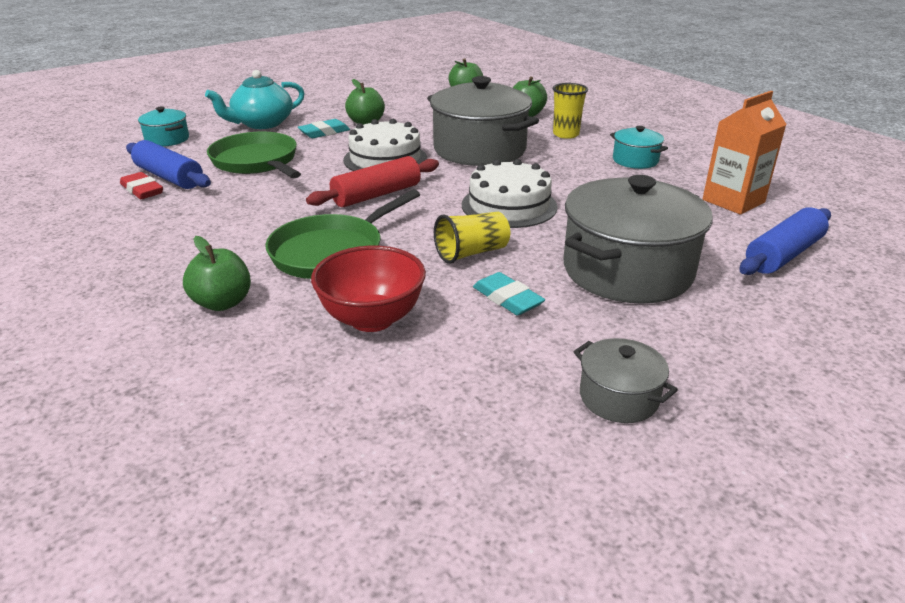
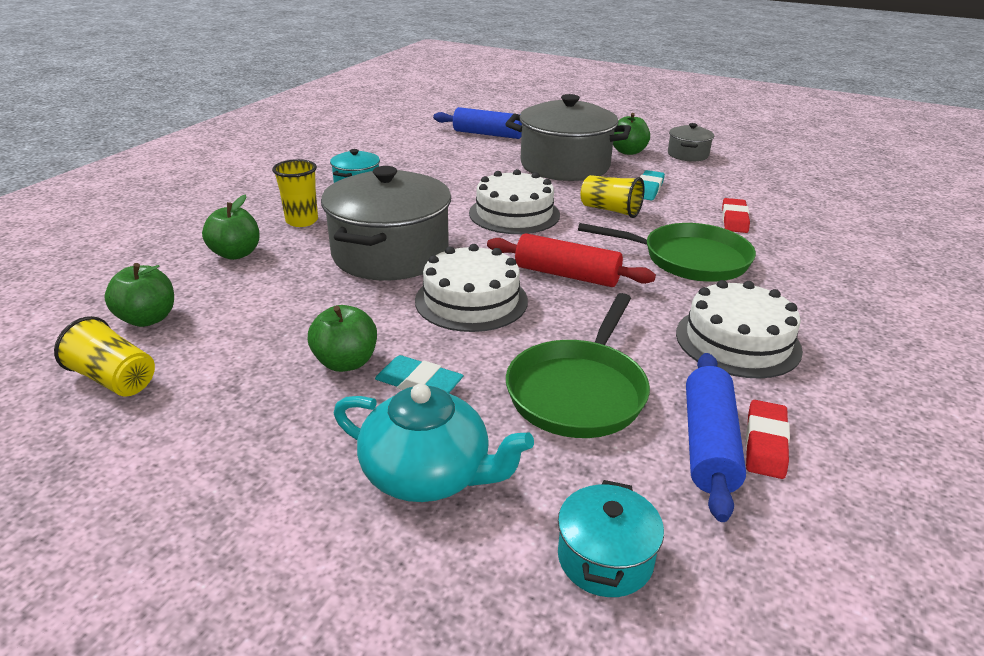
camera: 120 degrees left, 0 degrees up
green apple [183,236,251,311] -> green apple moved to [613,113,650,155]
red bowl [311,246,426,332] -> red eraser [722,198,750,233]
orange carton [703,91,787,215] -> none
none -> yellow cup [54,316,155,397]
none -> white cake [676,280,803,378]

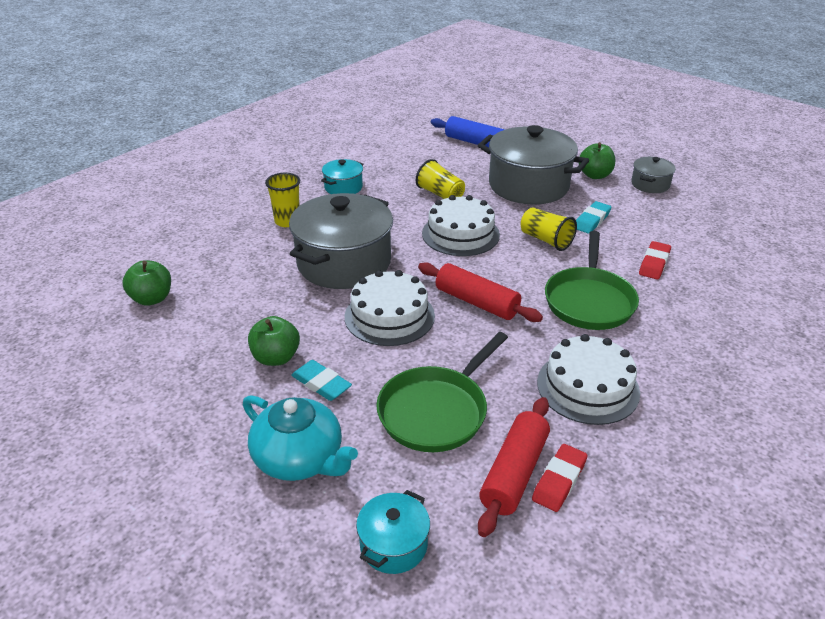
camera: 15 degrees right, 5 degrees up
yellow cup [54,316,155,397] -> yellow cup moved to [416,159,465,199]
green apple [202,195,260,260] -> none
green pan [578,223,756,282] -> green pan turned 75 degrees clockwise [545,231,639,330]
blue rolling pin [686,353,746,522] -> red rolling pin [478,397,550,537]

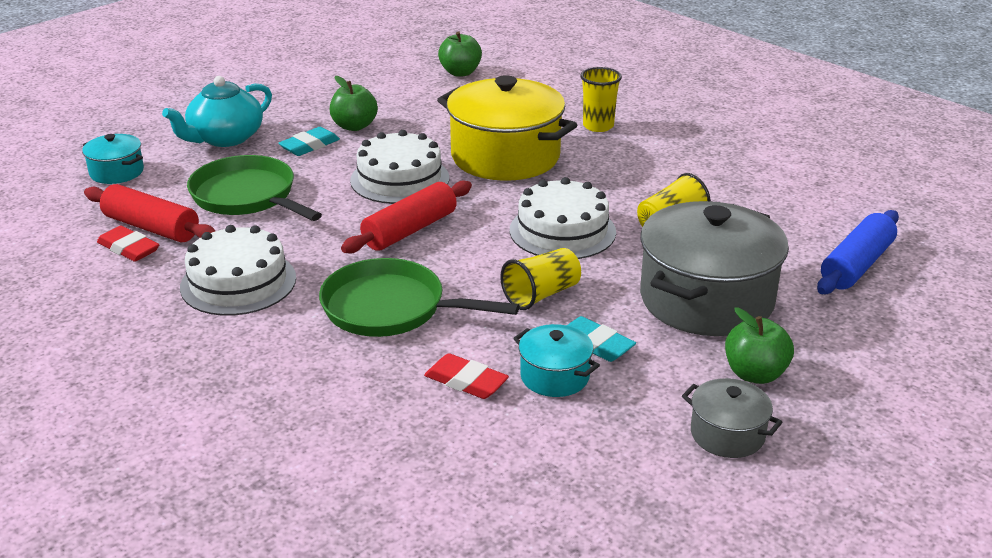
camera: 95 degrees right, 5 degrees down
grey pot [289,193,393,289] -> yellow pot [437,75,577,181]
turquoise pot [321,159,363,194] -> turquoise pot moved to [513,324,600,397]

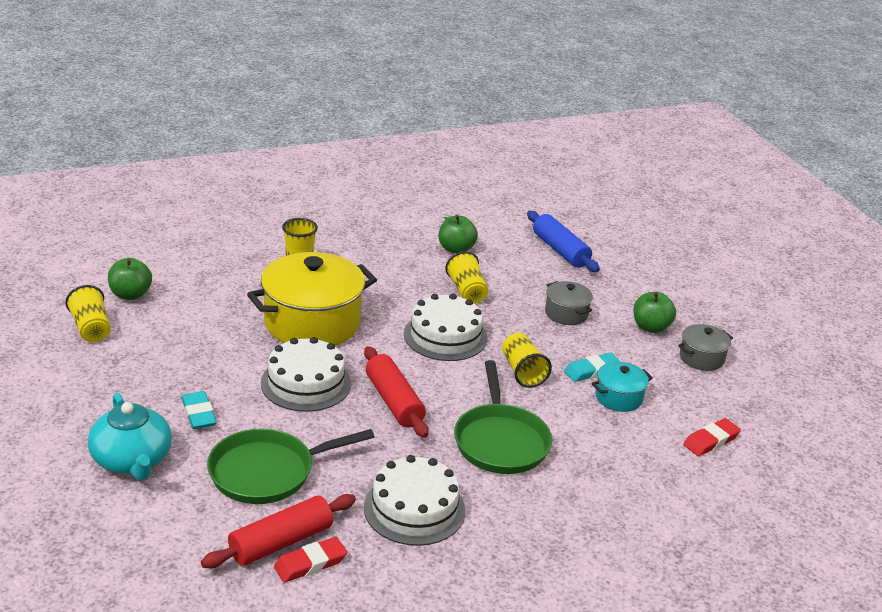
camera: 70 degrees left, 0 degrees up
turquoise pot [82,134,144,184] -> none
green pan [319,258,520,337] -> green pan turned 45 degrees counterclockwise [454,360,552,474]
green apple [330,76,378,131] -> green apple moved to [439,215,478,254]
red eraser [424,353,509,399] -> red eraser moved to [683,418,741,456]
grey pot [640,201,789,336] -> grey pot [545,281,593,325], size x0.47
none -> yellow cup [65,285,111,342]

